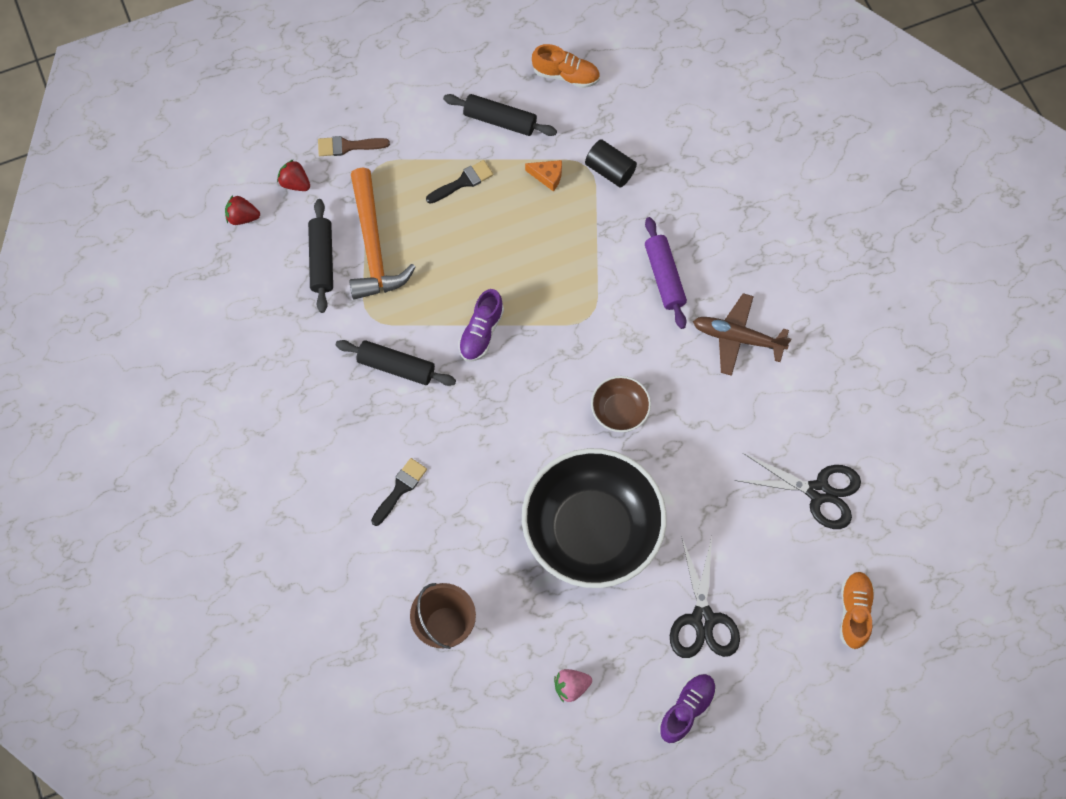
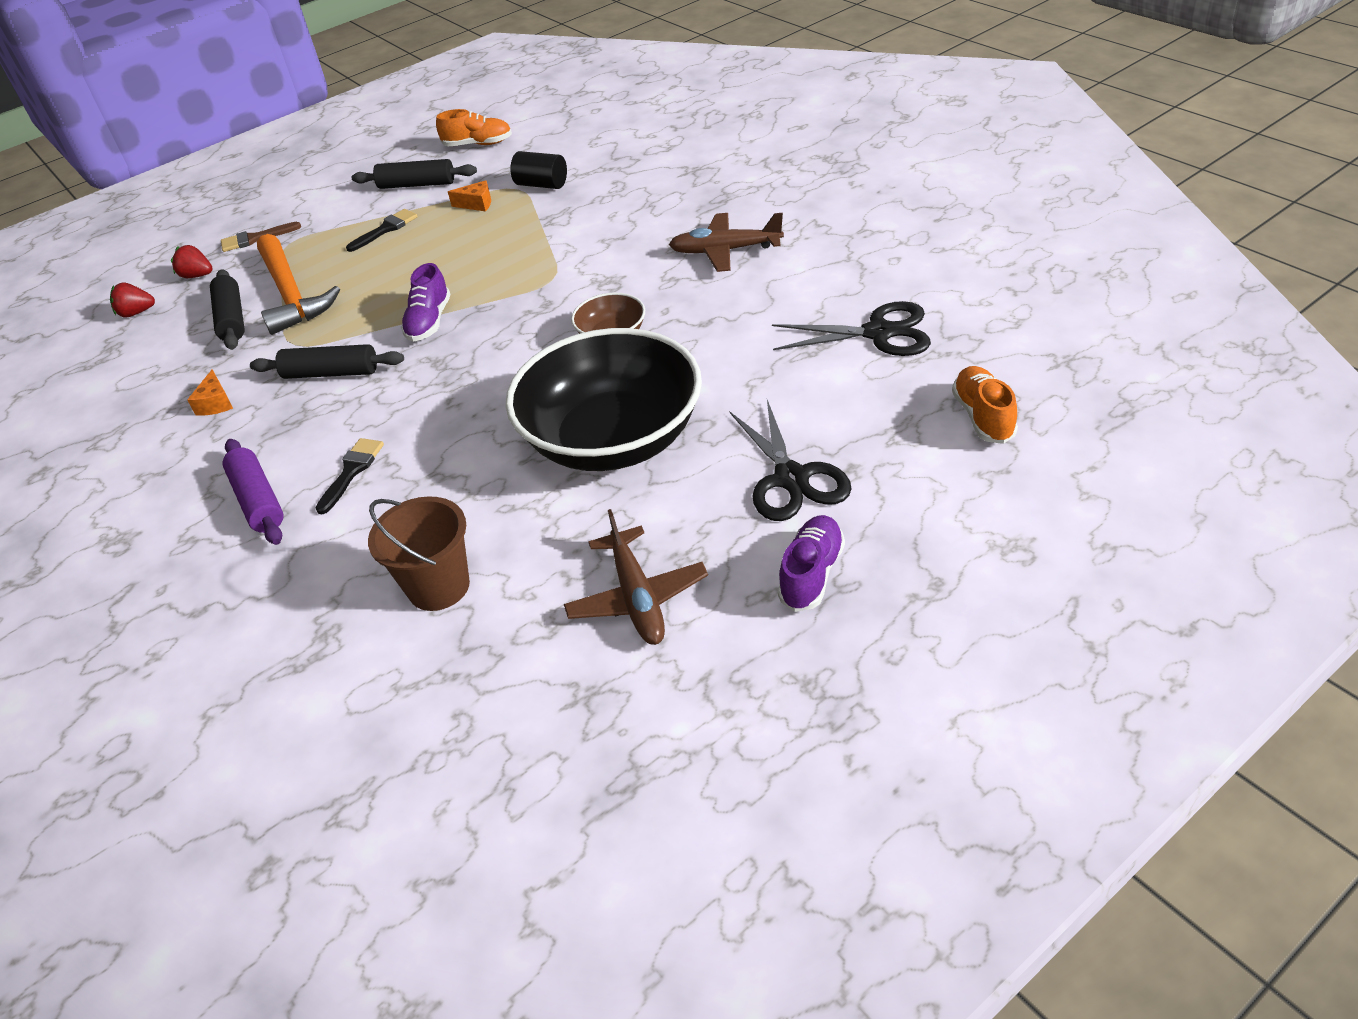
camera: 10 degrees left, 25 degrees down
pink strawberry [554,669,592,703] -> brown plane [564,509,708,645]
purple rolling pin [645,217,687,329] -> purple rolling pin moved to [222,439,284,545]
none -> orange cheese [187,369,233,416]

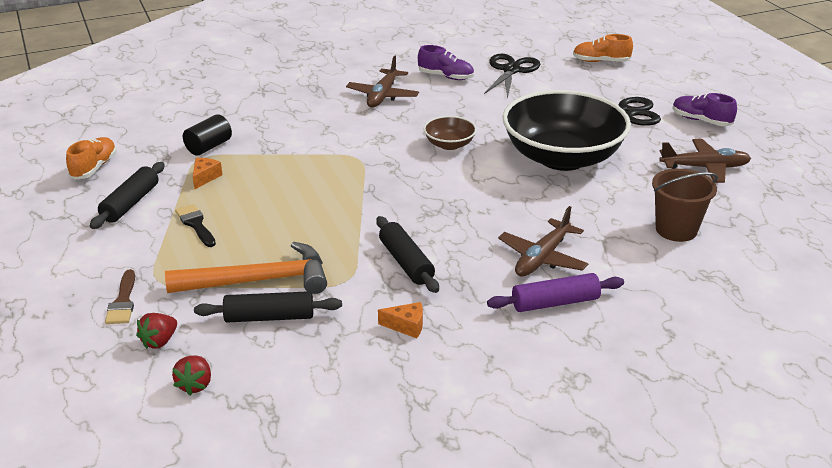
camera: 80 degrees left, 10 degrees down
black rolling pin [250,344,404,379] -> black rolling pin turned 45 degrees counterclockwise [376,216,439,293]
black brush [316,438,384,514] -> brown plane [498,206,588,277]
purple shoe [401,263,451,342] -> purple shoe moved to [418,45,474,80]

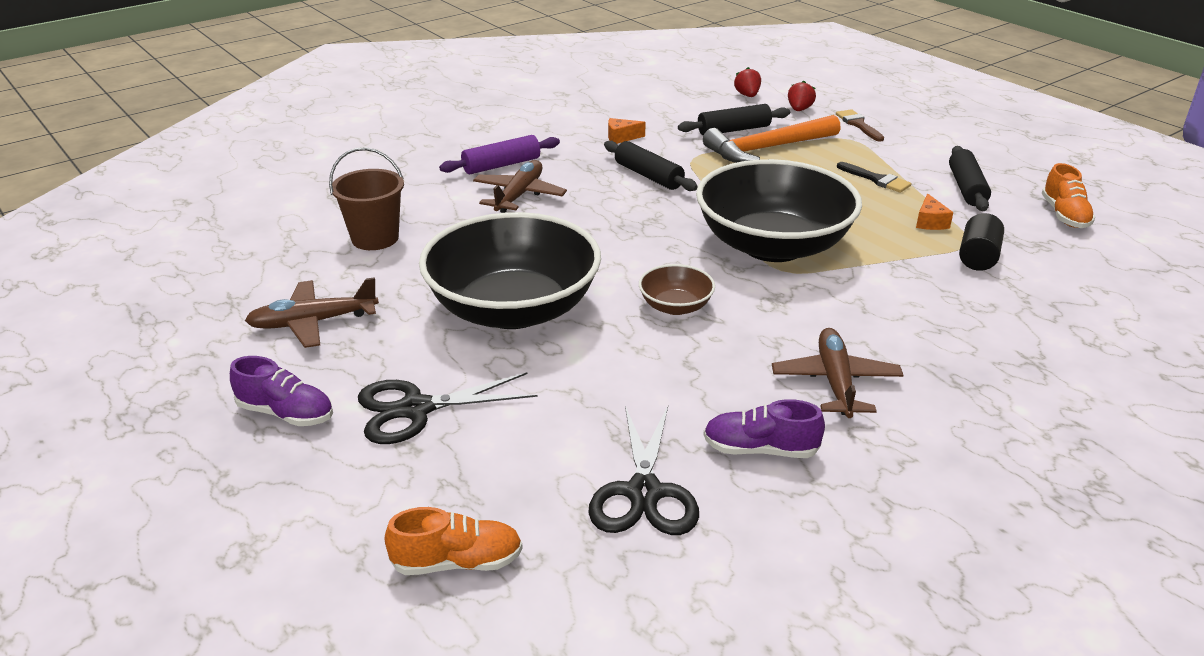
camera: 165 degrees right, 0 degrees up
none -> black bowl [696,159,862,262]

